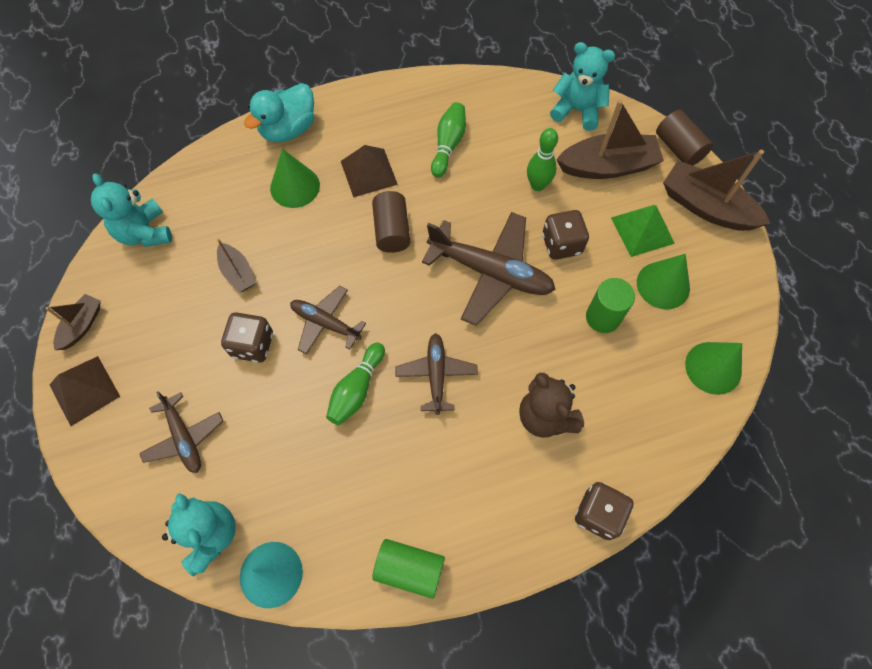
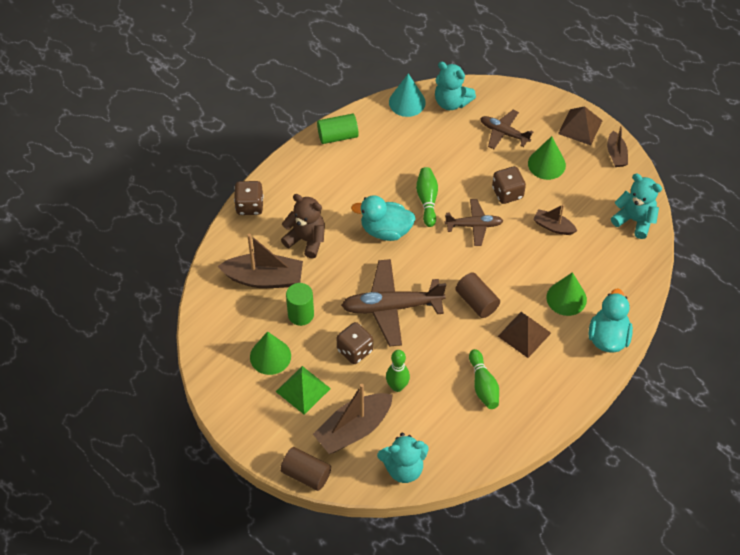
camera: 150 degrees right, 10 degrees down
brown plane [396,333,478,415] -> turquoise duck [351,195,416,241]
brown boat [663,150,771,231] -> brown boat moved to [218,234,303,288]
green cone [685,342,742,395] -> green cone moved to [528,136,566,180]

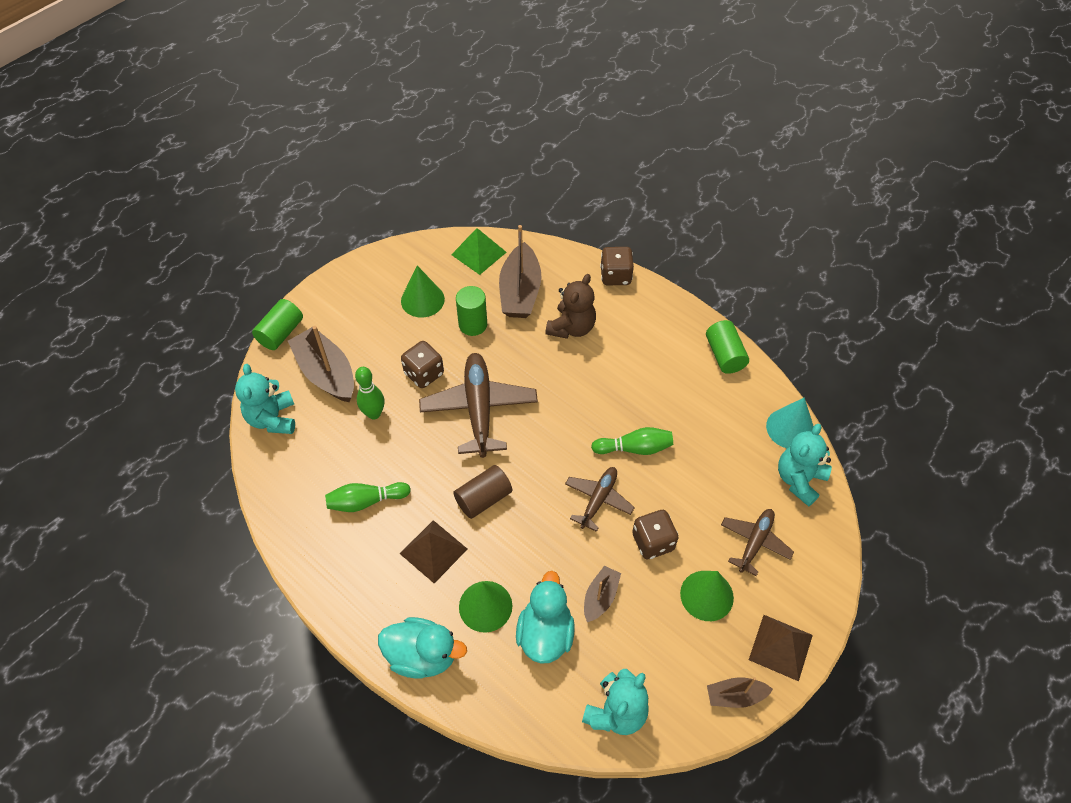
camera: 90 degrees right, 0 degrees up
green pyramid [276,366,331,415] -> green pyramid moved to [451,228,507,275]
brown cylinder [280,447,331,491] -> green cylinder [252,299,303,350]
turquoise duck [351,195,416,241] -> turquoise duck moved to [516,571,575,664]
brown plane [445,199,503,246] -> brown plane turned 150 degrees counterclockwise [565,467,635,532]

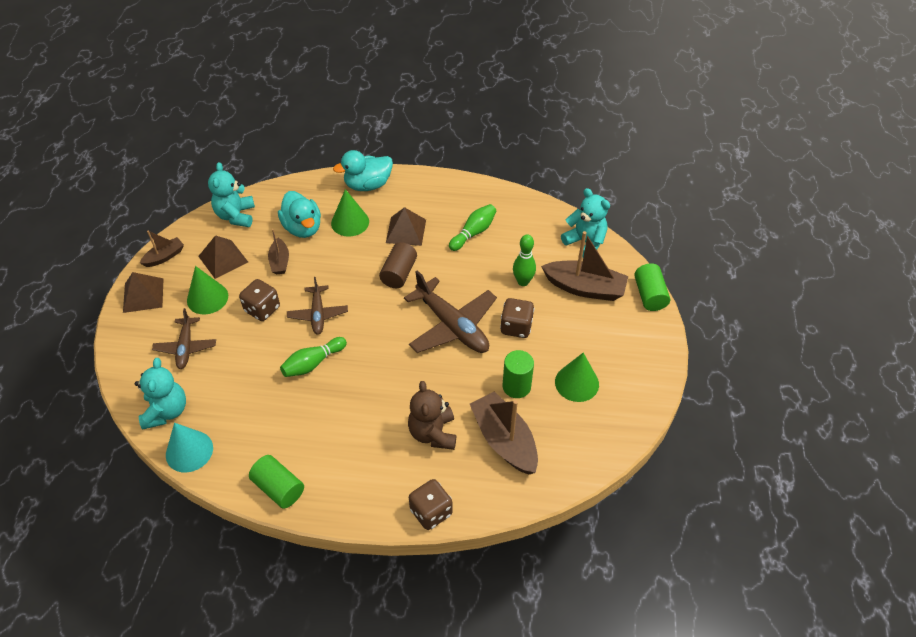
camera: 145 degrees right, 5 degrees down
green pyramid [451,228,507,275] -> none
none -> brown pyramid [198,235,248,279]

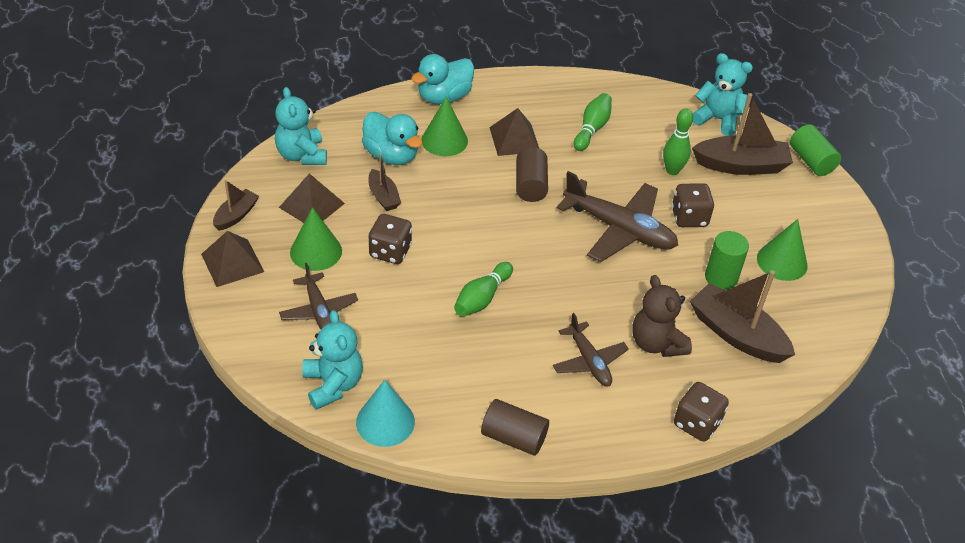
camera: 20 degrees left, 5 degrees down
green cylinder [249,455,304,509] -> brown cylinder [481,399,549,456]
brown plane [287,277,348,335] -> brown plane moved to [553,313,629,386]

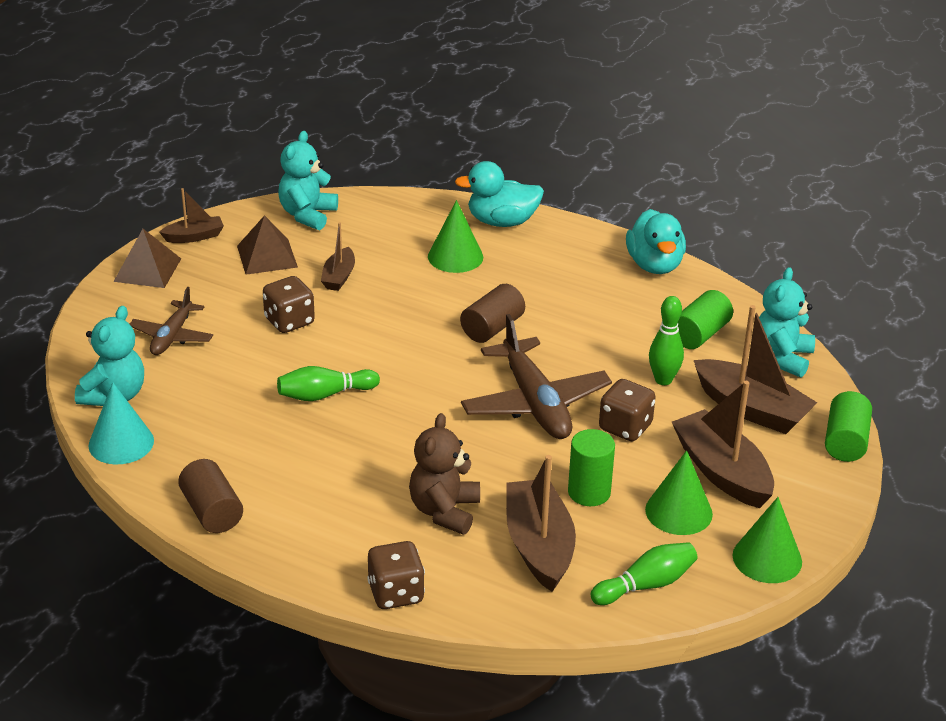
camera: 40 degrees right, 10 degrees down
green cone [290,207,342,271] -> green cone moved to [732,497,802,583]
turquoise duck [362,112,423,165] -> turquoise duck moved to [626,209,686,274]
brown pyramid [489,108,539,156] -> none
brown plane [553,313,629,386] -> none
green bowling pin [574,93,612,151] -> green bowling pin moved to [590,542,698,605]
turquoise teddy bear [693,53,753,136] -> turquoise teddy bear turned 135 degrees counterclockwise [759,267,815,378]
none -> brown boat [672,381,774,508]
none -> green cylinder [678,290,733,349]

